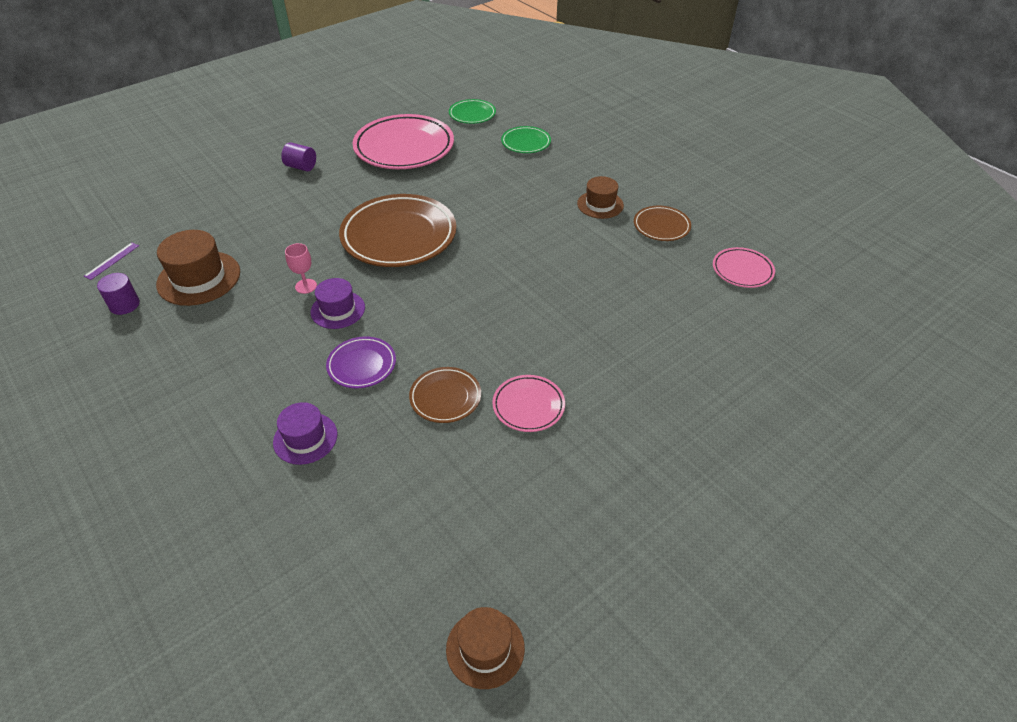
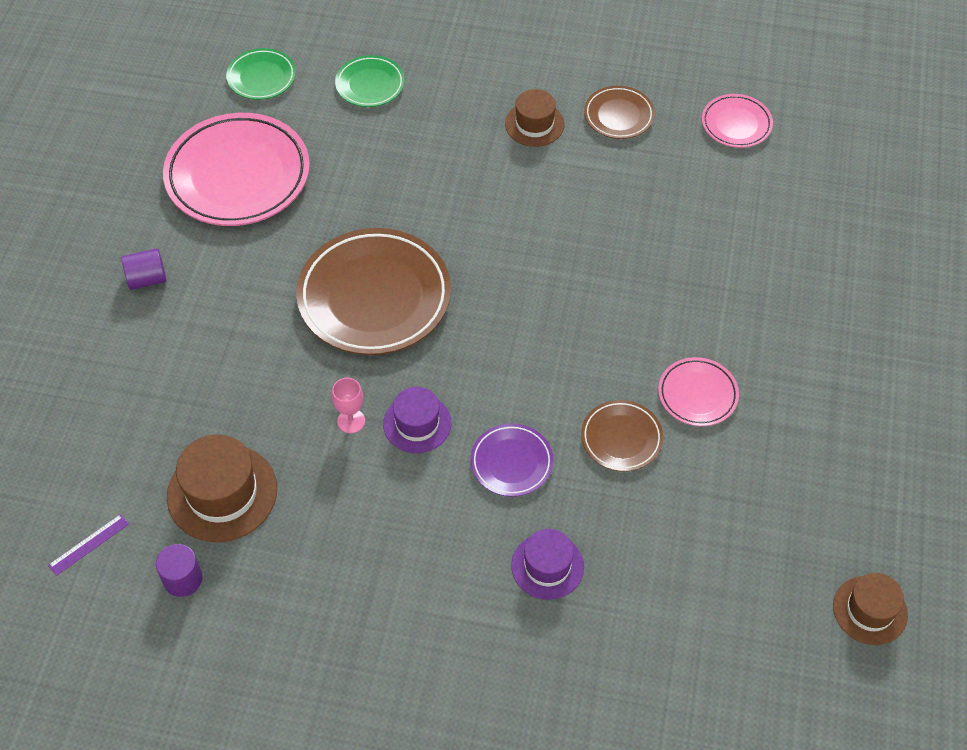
camera: 40 degrees left, 10 degrees up
purple ruler [84,243,139,280] -> purple ruler turned 60 degrees clockwise [48,514,129,576]

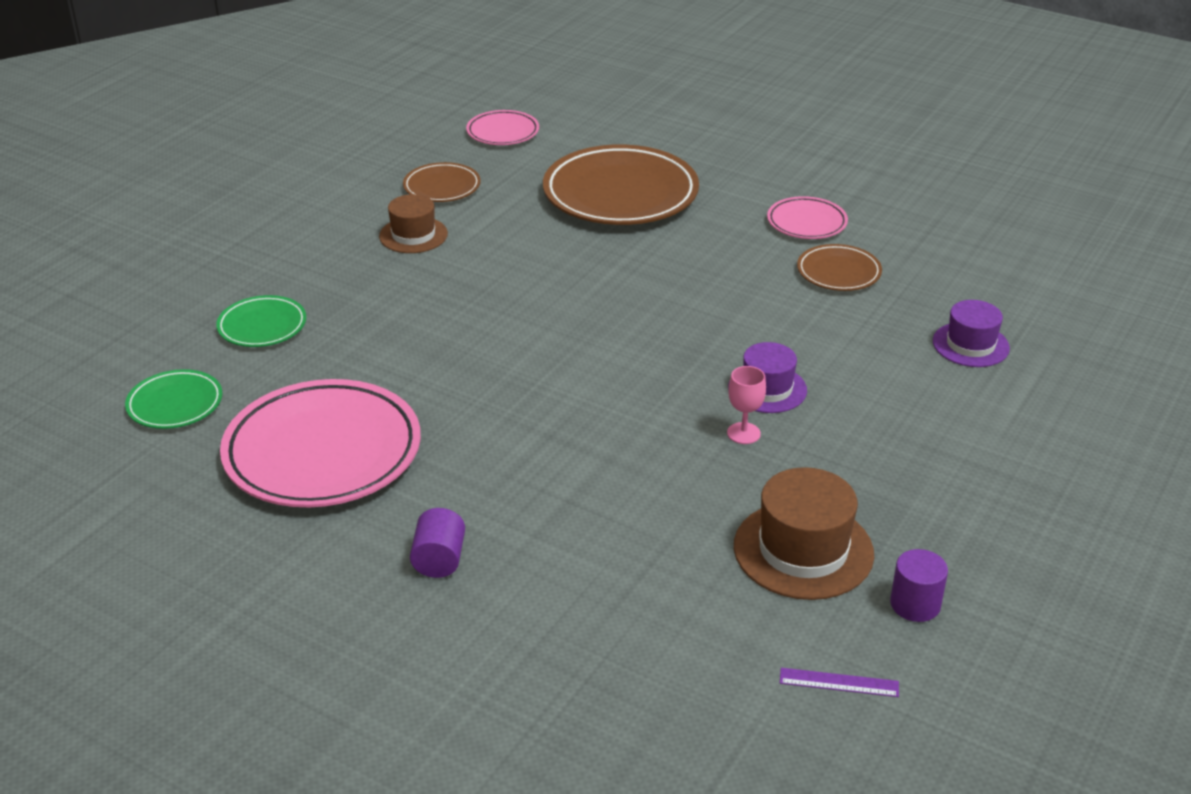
camera: 70 degrees left, 20 degrees down
purple ruler [48,514,129,576] -> purple ruler turned 60 degrees counterclockwise [780,668,899,697]
brown plate [296,228,451,355] -> brown plate moved to [543,144,699,225]
purple plate [470,423,553,497] -> none
brown hat [833,573,908,645] -> none

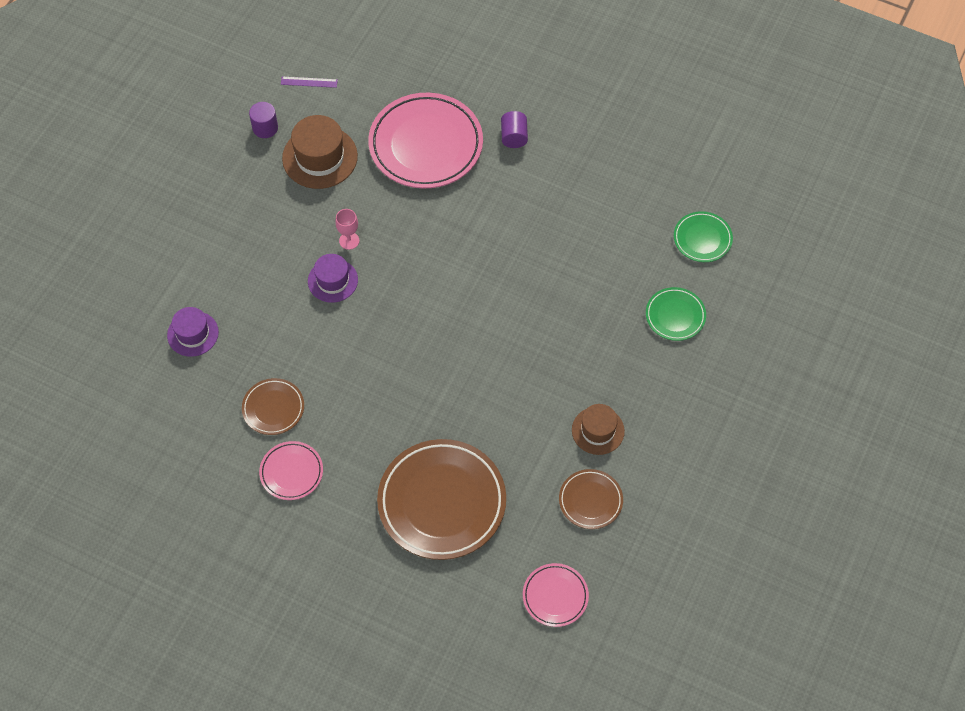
camera: 175 degrees right, 25 degrees up
pink plate [220,379,421,507] -> pink plate moved to [368,93,483,189]

